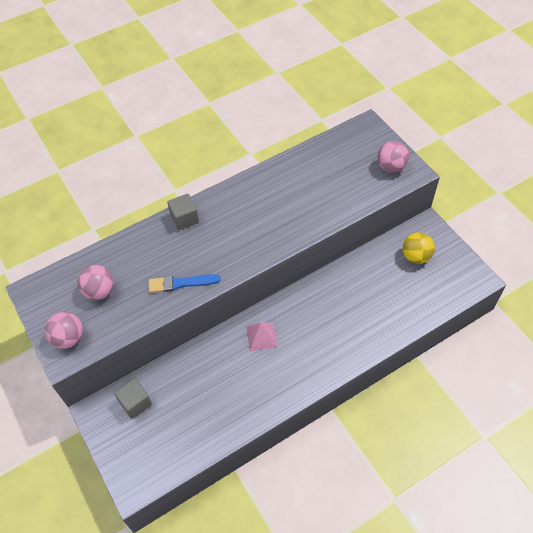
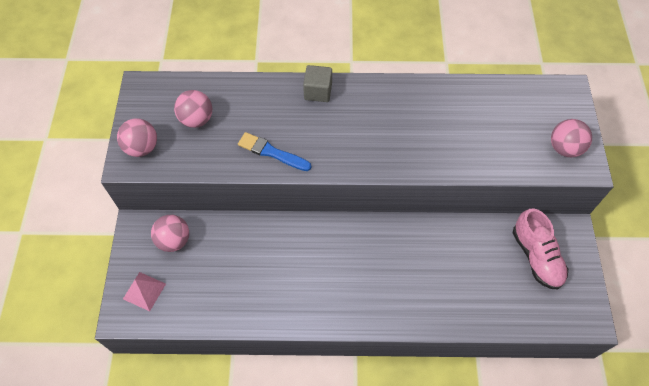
camera: 30 degrees right, 5 degrees up
grey cube [114,379,152,419] -> pink ball [151,215,189,252]
pink pyramid [246,323,277,351] -> pink pyramid moved to [123,272,166,311]
yellow ball [402,232,435,264] -> pink shoe [513,208,568,289]

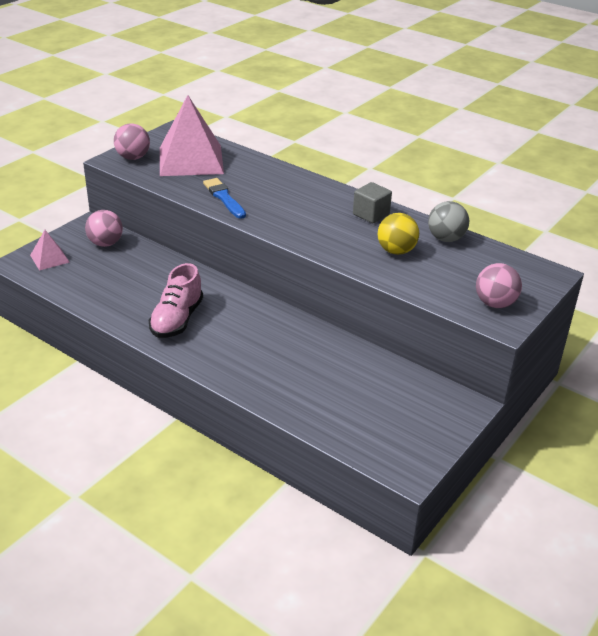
camera: 35 degrees right, 25 degrees down
pink ball [174,90,212,128] -> pink pyramid [160,95,224,176]
grey cube [303,65,332,102] -> grey cube moved to [353,182,392,223]
pink shoe [513,208,568,289] -> pink shoe moved to [149,263,203,338]
none -> yellow ball [377,213,419,255]
none -> grey ball [428,201,469,242]

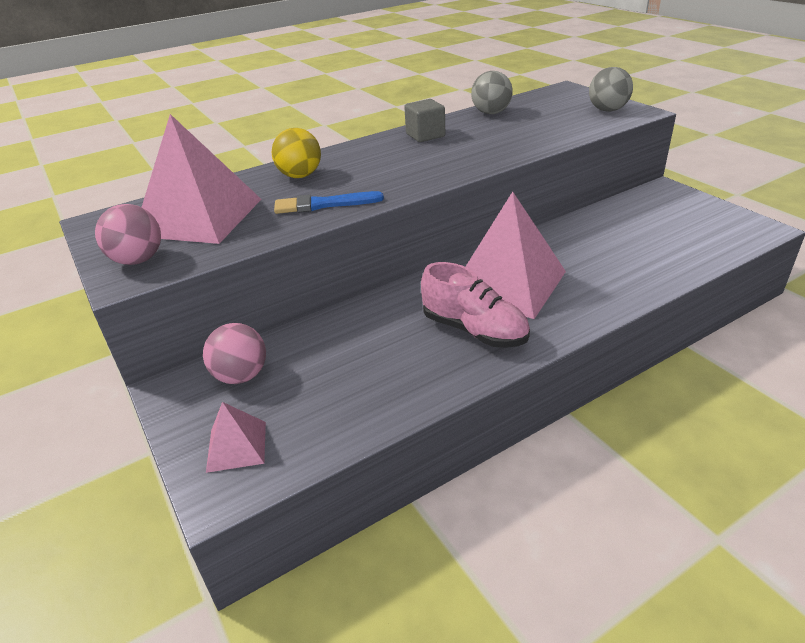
camera: 65 degrees left, 0 degrees up
yellow ball [377,213,419,255] -> yellow ball moved to [272,128,321,178]
pink ball [476,263,522,308] -> grey ball [589,67,633,112]
none -> pink pyramid [466,192,566,319]

